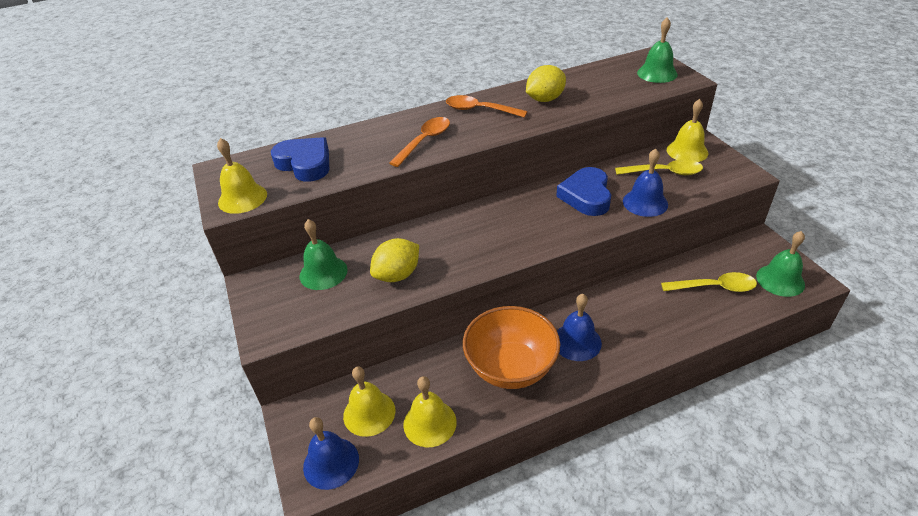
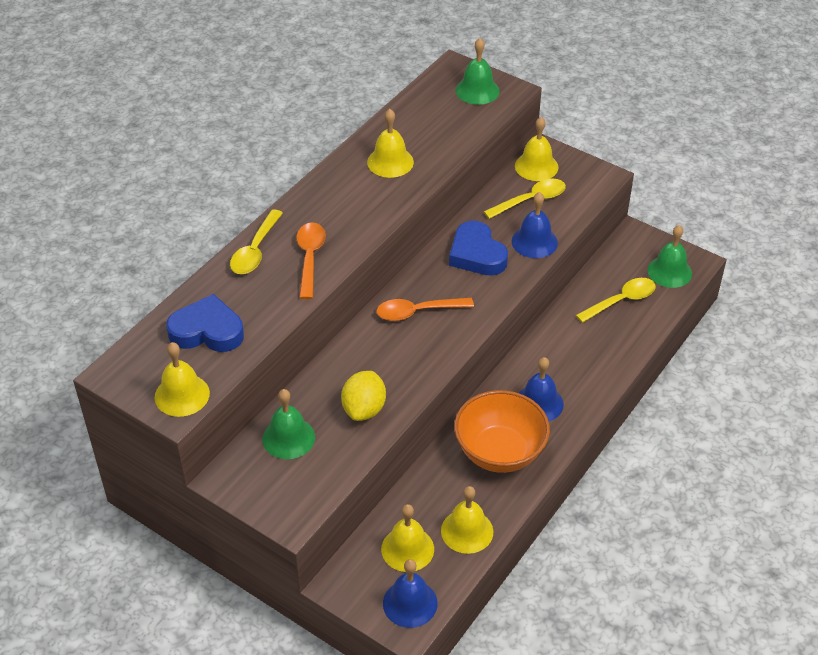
camera: 35 degrees left, 5 degrees up
orange spoon [446,95,528,118] -> orange spoon moved to [376,298,474,321]
yellow lemon [526,65,566,102] -> yellow bell [367,109,414,178]
none -> yellow spoon [230,209,283,274]

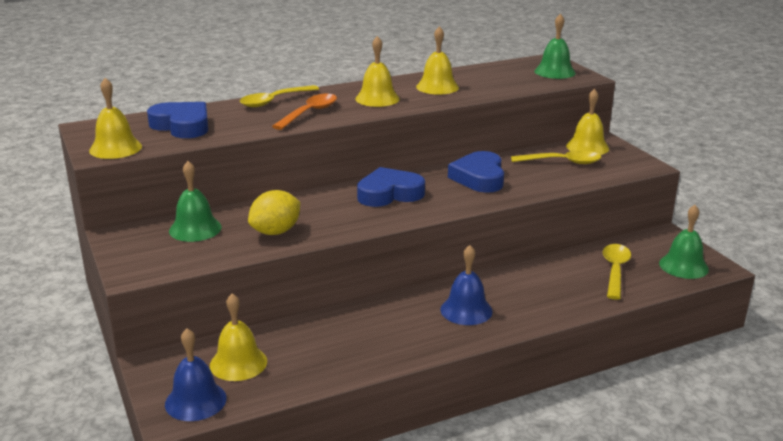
camera: 30 degrees right, 20 degrees down
orange spoon [376,298,474,321] -> blue heart [357,167,425,207]
yellow bell [441,486,494,554] -> yellow bell moved to [355,36,400,107]
orange bowl [454,390,550,473] -> none
blue bell [512,192,558,258] -> none
yellow spoon [576,278,656,323] -> yellow spoon turned 75 degrees counterclockwise [603,244,631,300]

